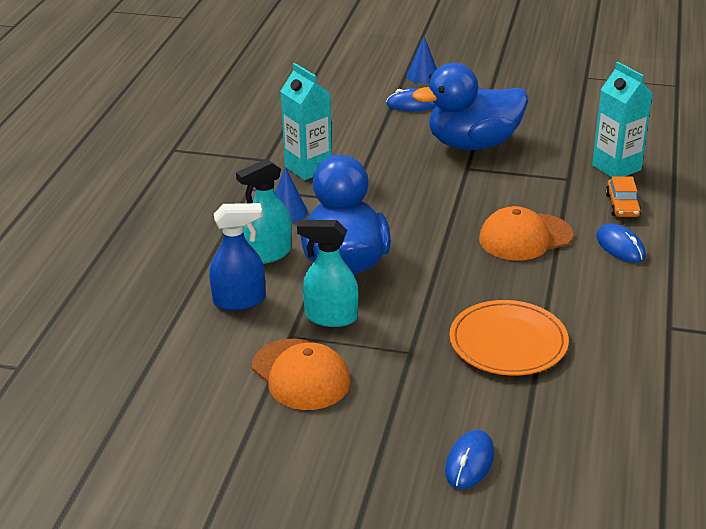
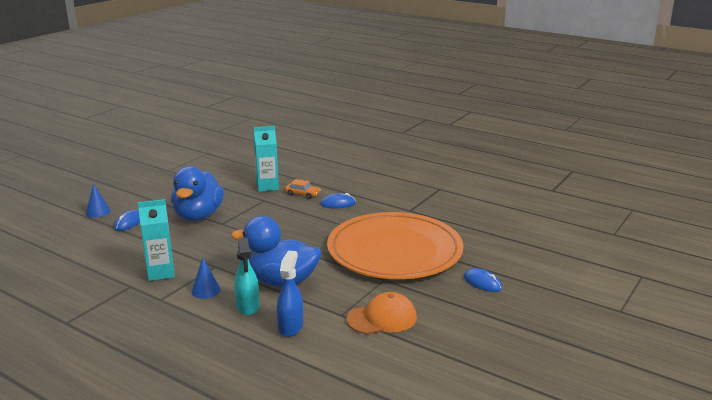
camera: 70 degrees left, 10 degrees down
turquoise spray bottle [297,220,358,327] -> none
orange plate [449,300,569,376] -> orange plate [327,212,464,279], size x2.03
orange cap [479,206,573,260] -> none

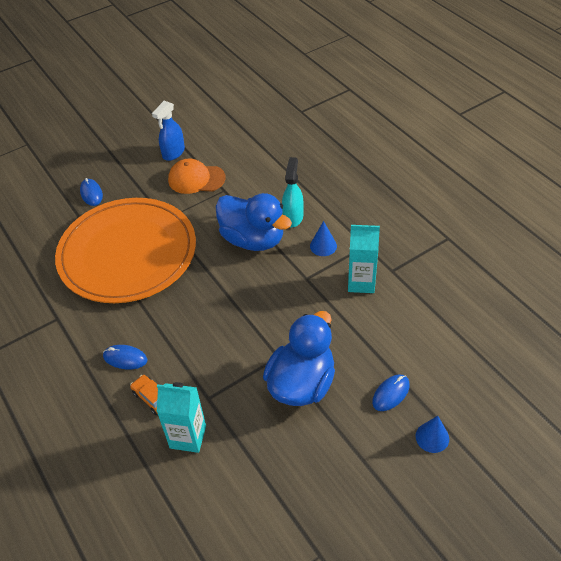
camera: 155 degrees left, 25 degrees up
blue spray bottle [277,251,303,337] -> blue spray bottle moved to [152,101,185,161]

